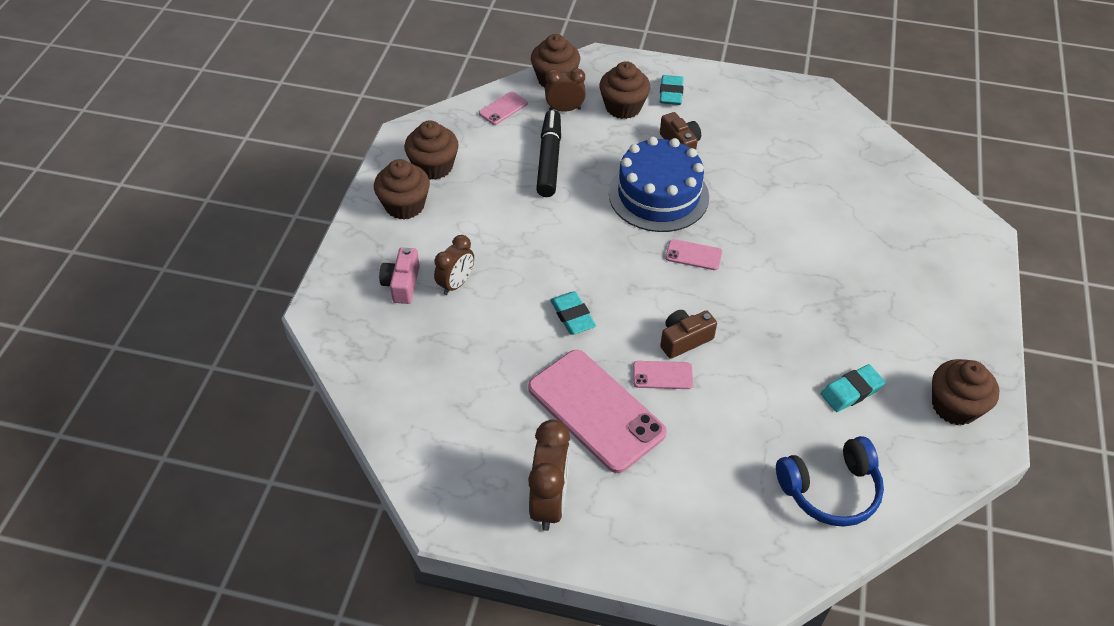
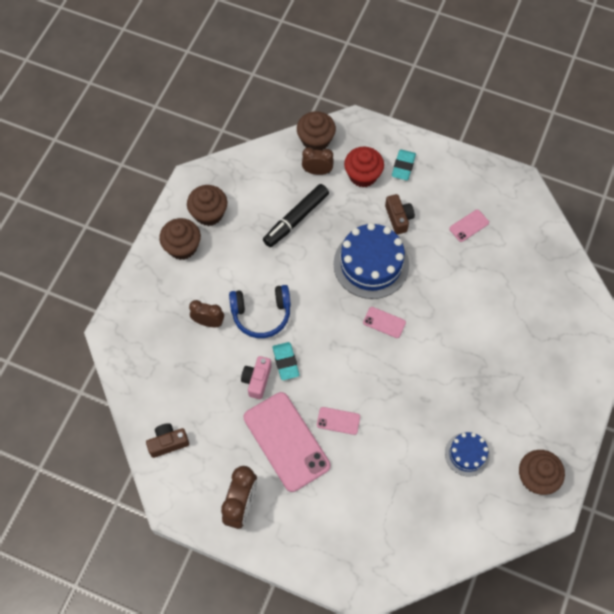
camera: 10 degrees right, 15 degrees up
pink camera [379,248,420,304] -> pink camera moved to [241,356,272,399]
brown clock [434,235,474,295] -> brown clock turned 120 degrees counterclockwise [189,300,224,327]
pink phone [479,91,528,125] -> pink phone moved to [449,209,489,242]
black marker [536,110,561,197] -> black marker turned 150 degrees counterclockwise [263,184,329,247]
brown cupcake [599,61,651,119] -> red cupcake [344,147,384,187]
brown camera [660,310,717,359] -> brown camera moved to [146,423,189,458]
blue headphones [776,436,884,527] -> blue headphones moved to [229,285,291,338]
turquoise eraser [821,364,886,412] -> blue cake [445,432,490,477]

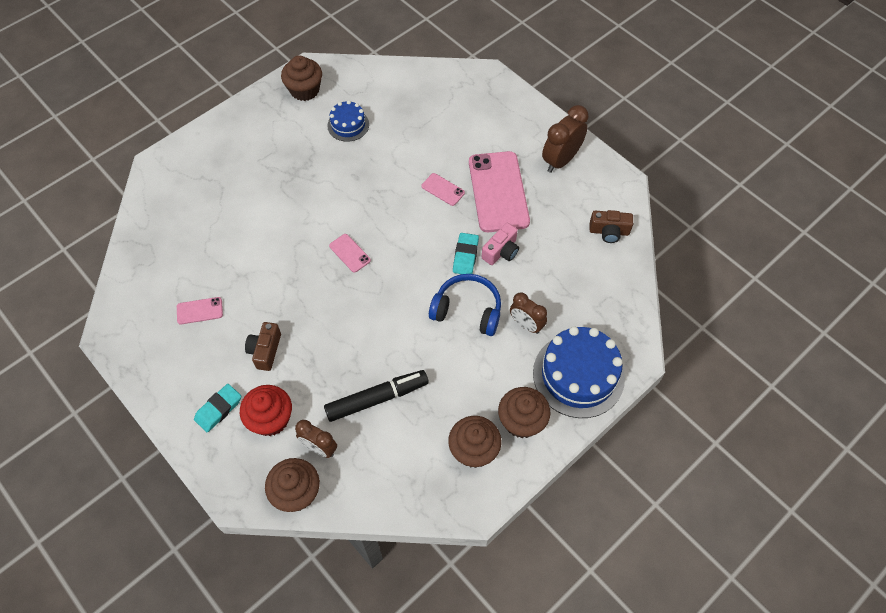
camera: 155 degrees left, 5 degrees down
blue cake [333,223,409,299] -> blue cake moved to [533,326,625,418]

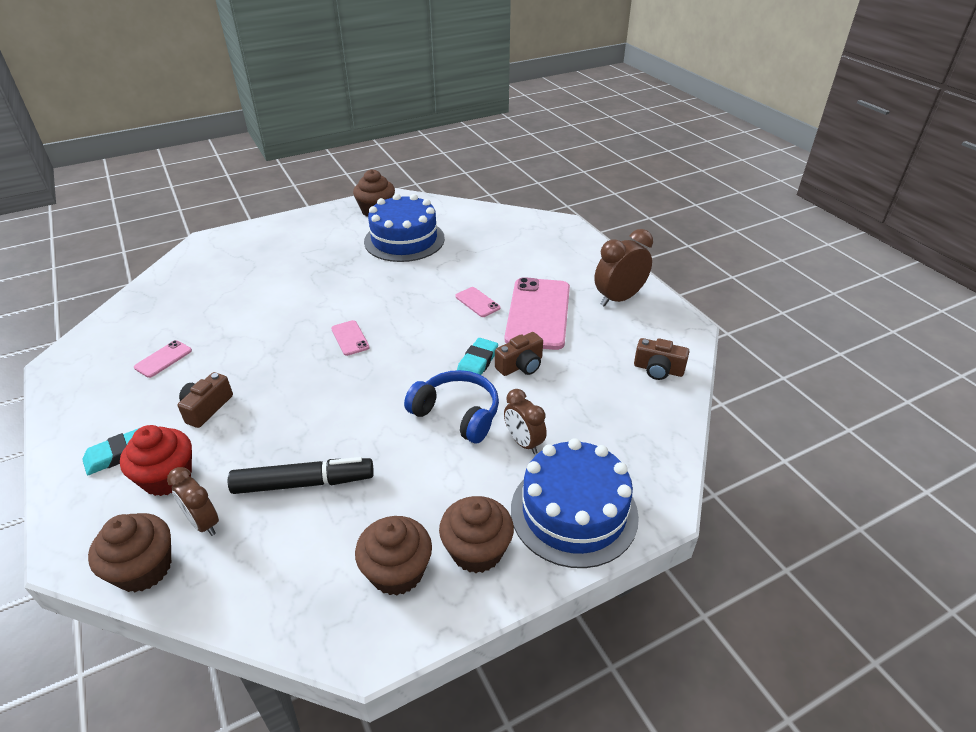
camera: 15 degrees right, 20 degrees down
pink phone [177,297,223,324] -> pink phone turned 60 degrees counterclockwise [134,340,192,378]
blue cake [327,100,369,142] -> blue cake [364,194,445,262], size x1.84
pink camera [482,223,519,265] -> brown camera [495,332,543,376]

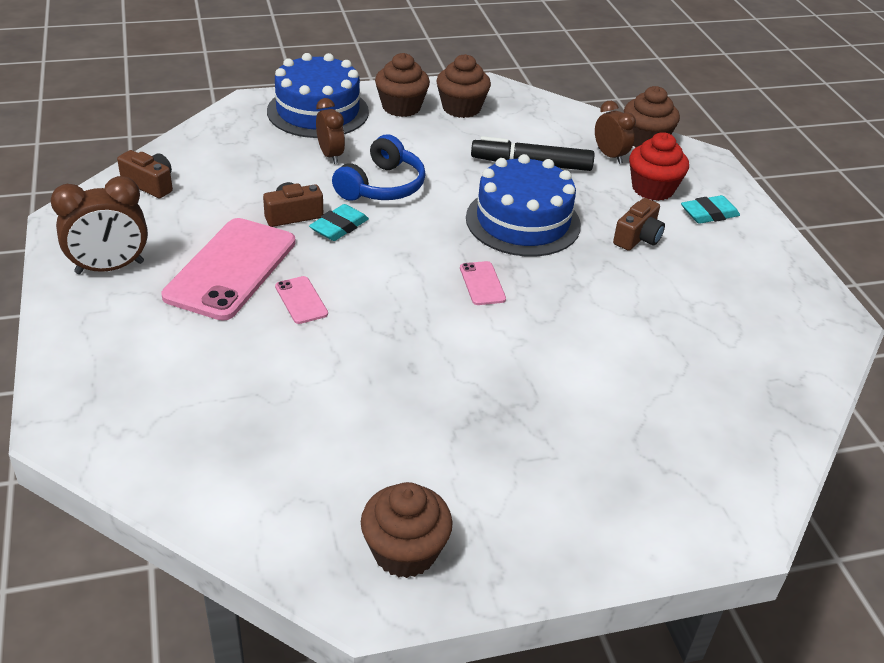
camera: 170 degrees left, 0 degrees up
pink phone [134,340,192,378] -> none
blue cake [364,194,445,262] -> blue cake moved to [466,154,581,257]
blue headphones [404,370,499,443] -> blue headphones turned 105 degrees counterclockwise [332,134,426,201]

